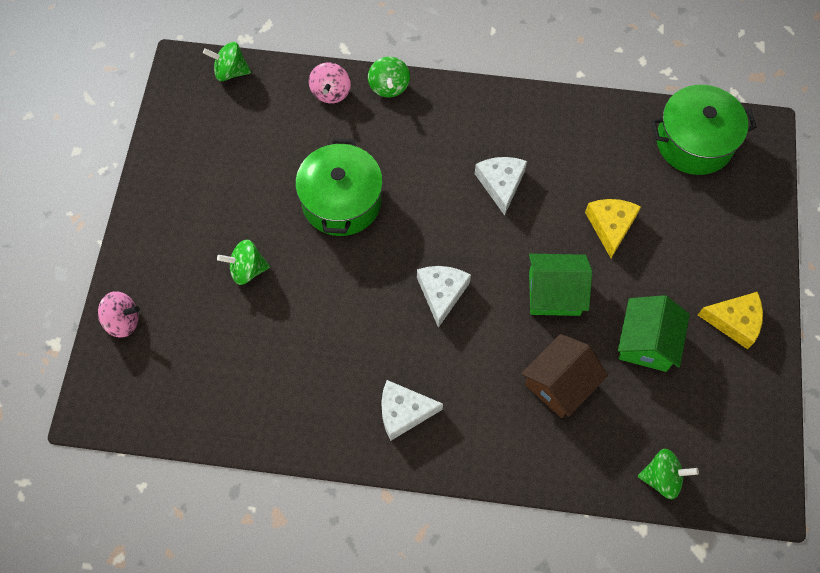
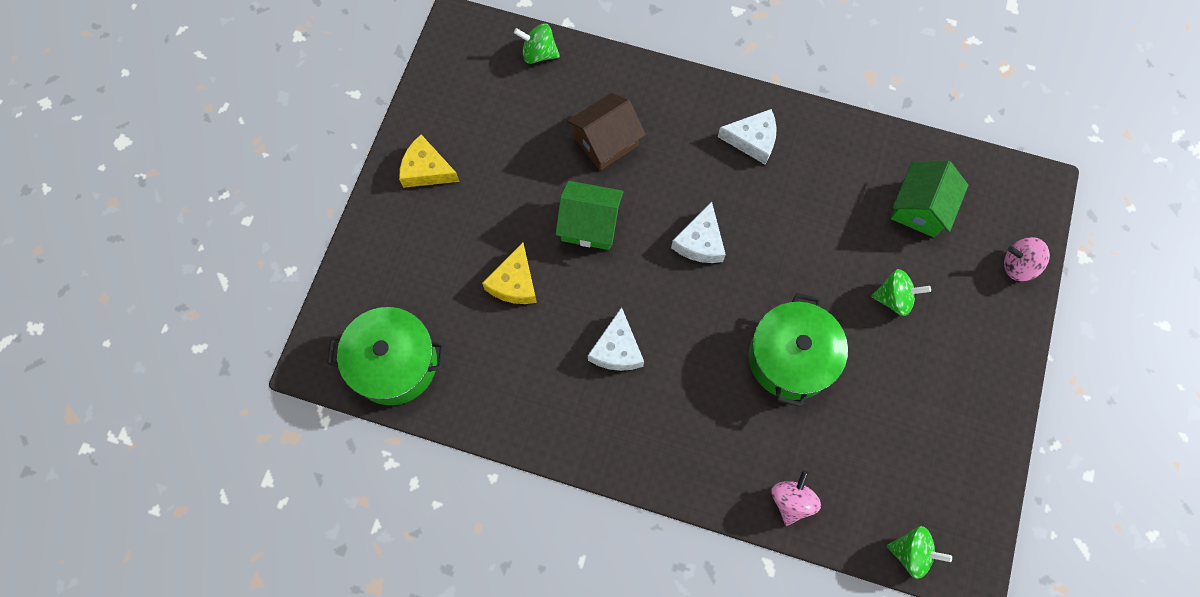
camera: 170 degrees left, 5 degrees up
green spinning top [368,57,410,97] -> none
green house [618,295,690,372] -> green house moved to [891,161,968,238]

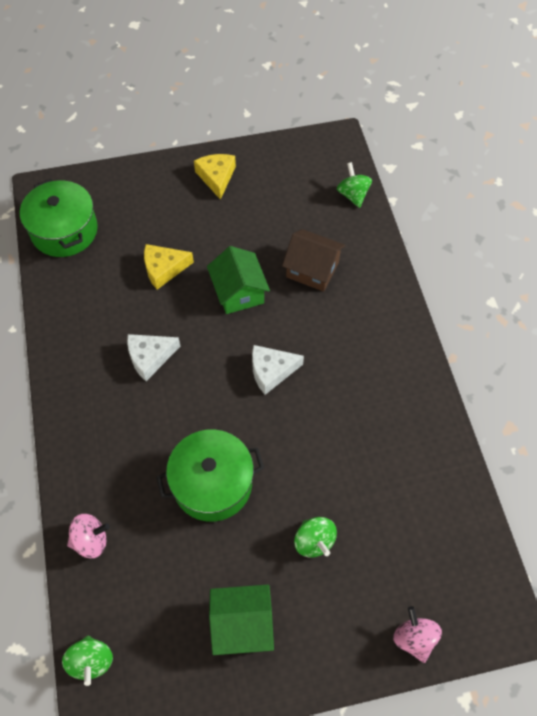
camera: 60 degrees right, 10 degrees down
white cheese [718,109,777,164] -> none
green house [891,161,968,238] -> green house moved to [209,585,274,655]

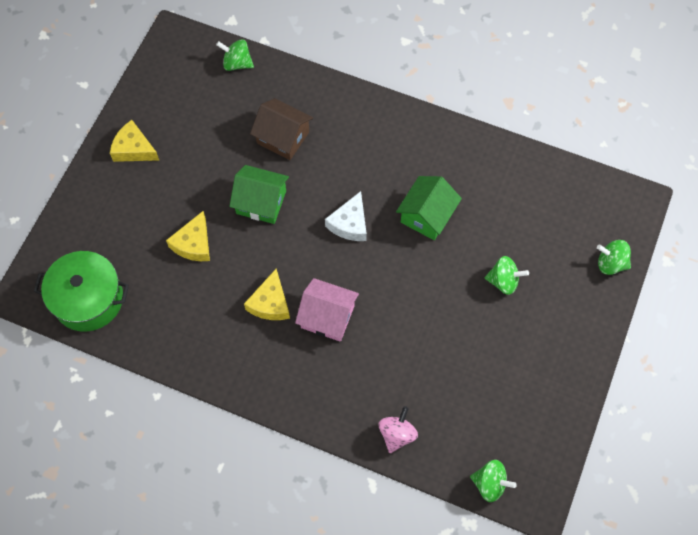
camera: 55 degrees left, 5 degrees up
white cheese [127,334,180,381] -> yellow cheese [244,268,290,320]
green pot [156,430,264,522] -> none
green house [209,585,274,655] -> green house moved to [396,176,462,240]
brown house [282,229,345,292] -> brown house turned 60 degrees clockwise [250,98,313,160]
pink spinning top [393,606,442,663] -> green spinning top [597,240,631,275]
none -> pink house [295,278,359,342]

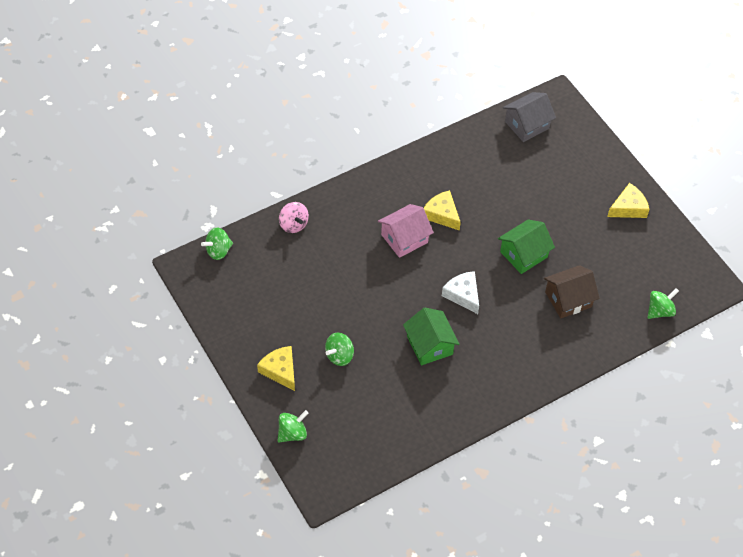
camera: 125 degrees right, 10 degrees down
green pot [34,251,129,332] -> grey house [503,92,556,142]
yellow cheese [166,211,210,261] -> yellow cheese moved to [257,346,295,391]

